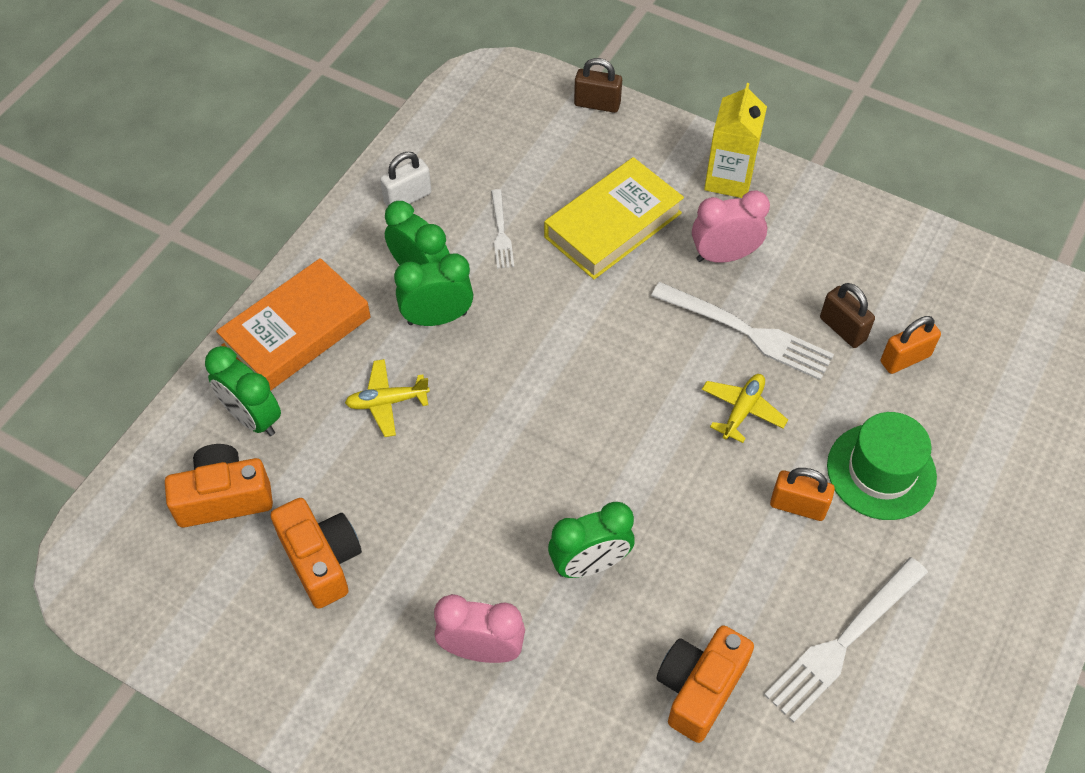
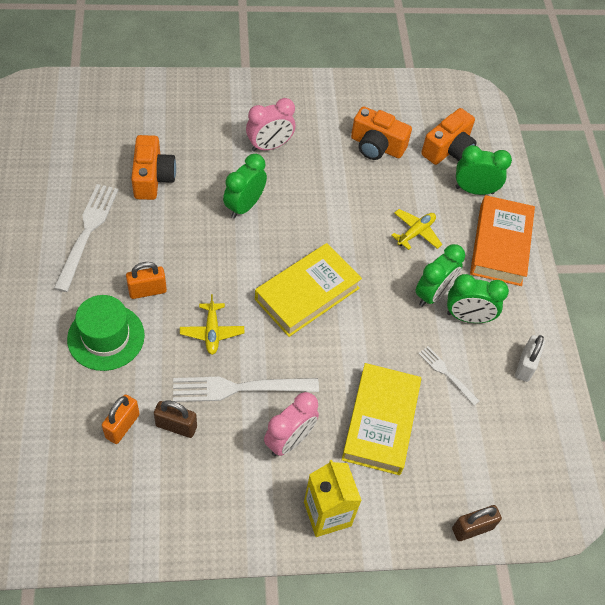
camera: 140 degrees right, 0 degrees up
none -> yellow book [255,243,362,337]

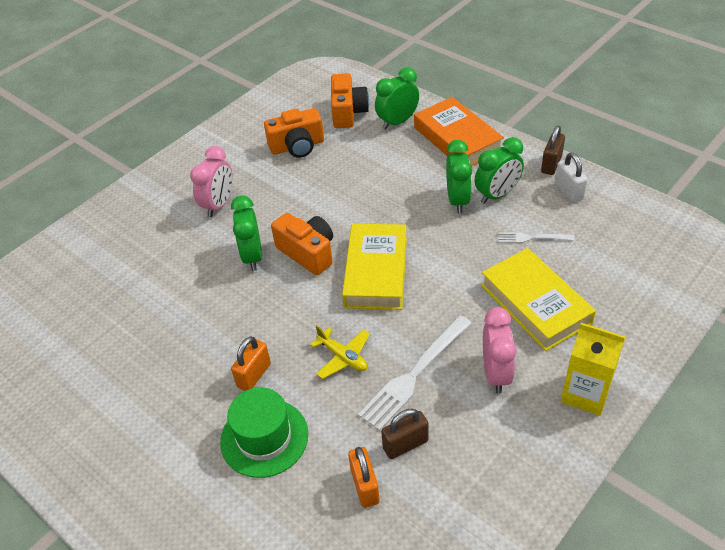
camera: 35 degrees left, 10 degrees down
white fork [54,184,118,292] -> none
orange camera [131,135,176,200] -> orange camera moved to [271,213,333,275]
yellow plane [391,209,442,250] -> none
brown padlock [452,505,502,541] -> brown padlock moved to [541,126,565,175]

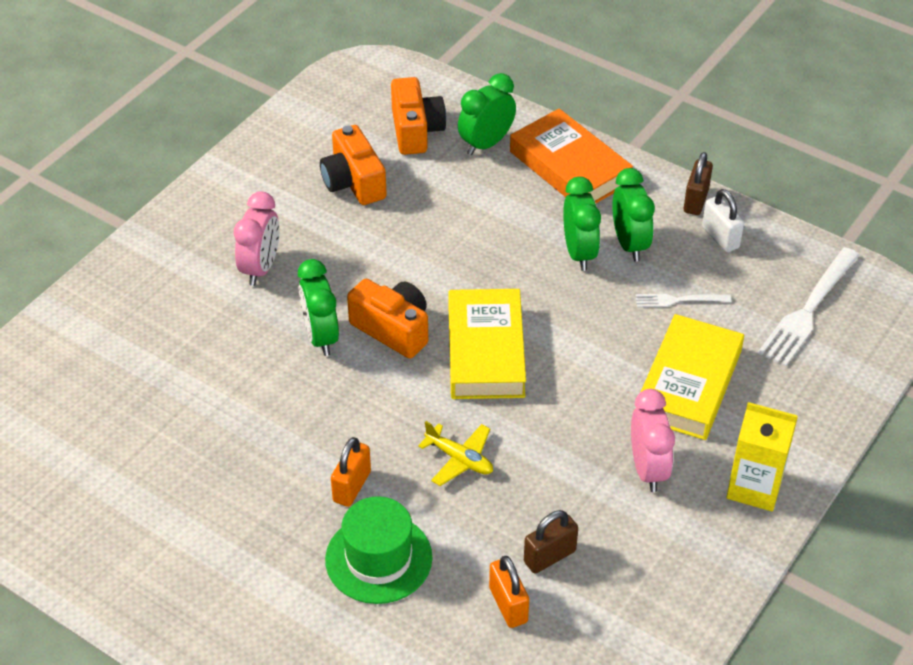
camera: 10 degrees left, 0 degrees up
orange camera [264,108,324,158] -> orange camera turned 90 degrees clockwise [320,125,387,205]
white fork [358,316,472,431] -> white fork moved to [758,247,860,367]
green clock [475,137,524,204] -> green clock turned 60 degrees counterclockwise [612,168,655,261]
yellow book [481,248,596,351] -> yellow book turned 60 degrees clockwise [641,314,744,440]

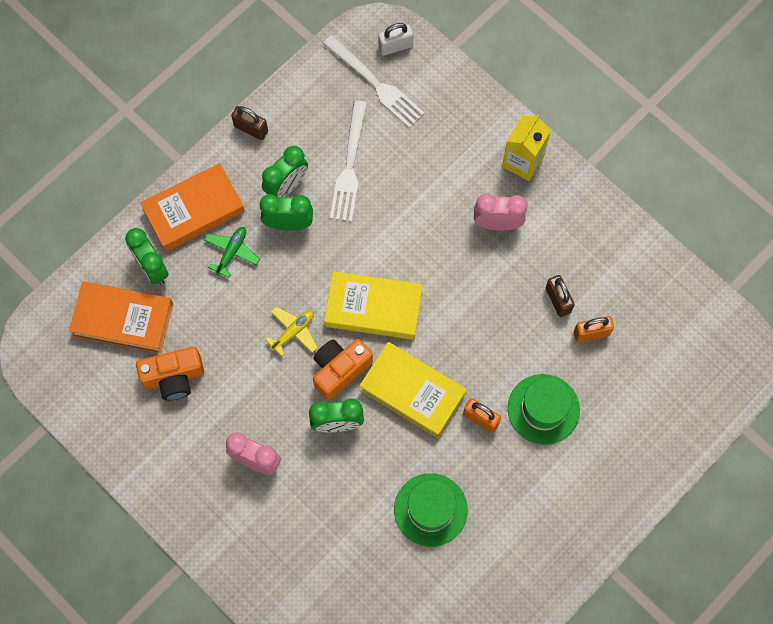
camera: 80 degrees left, 25 degrees up
orange camera [391,77,446,155] -> orange book [69,281,173,353]
yellow plane [418,421,493,486] -> yellow plane moved to [266,307,318,356]
green clock [612,168,655,261] -> green clock turned 135 degrees clockwise [262,146,308,197]
white fork [635,294,731,308] -> white fork [330,101,367,222], size x1.85
yellow book [641,314,744,440] -> yellow book moved to [359,342,467,438]
white padlock [702,189,744,252] -> white padlock moved to [378,23,413,56]
none -> green plane [204,227,260,278]
none -> green hat [394,473,468,547]

